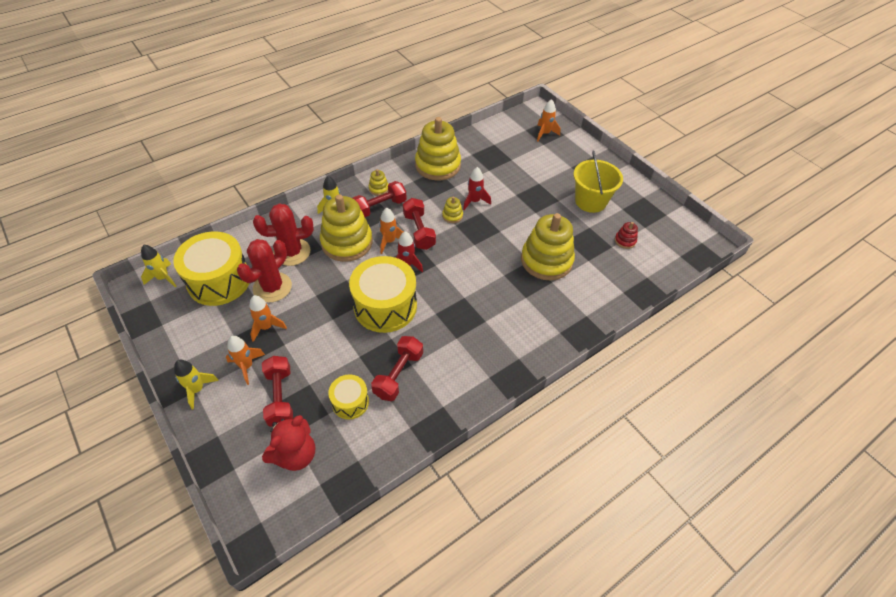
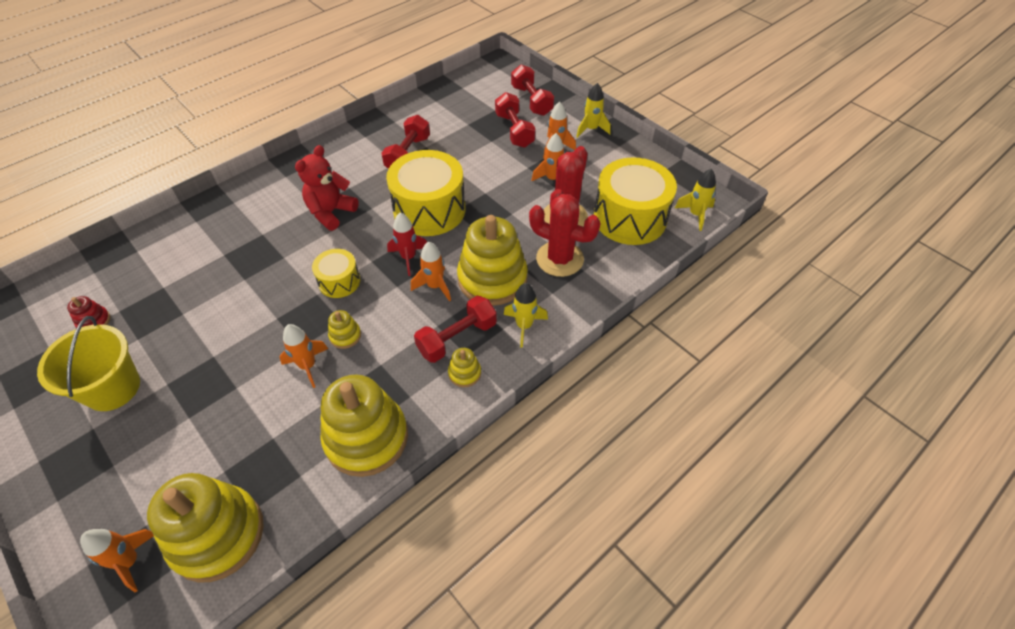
camera: 175 degrees right, 0 degrees up
red cactus [253,204,314,266] -> red cactus turned 45 degrees clockwise [529,194,601,277]
red teddy bear [262,415,315,471] -> red teddy bear moved to [295,145,359,231]
yellow drum [328,374,369,420] -> yellow drum moved to [312,249,360,298]
red dumbbell [403,198,436,250] -> red dumbbell moved to [511,64,554,116]
red rocket [463,167,491,210] -> orange rocket [280,324,328,388]
yellow stacking toy [521,213,575,280] -> yellow stacking toy moved to [147,473,264,583]

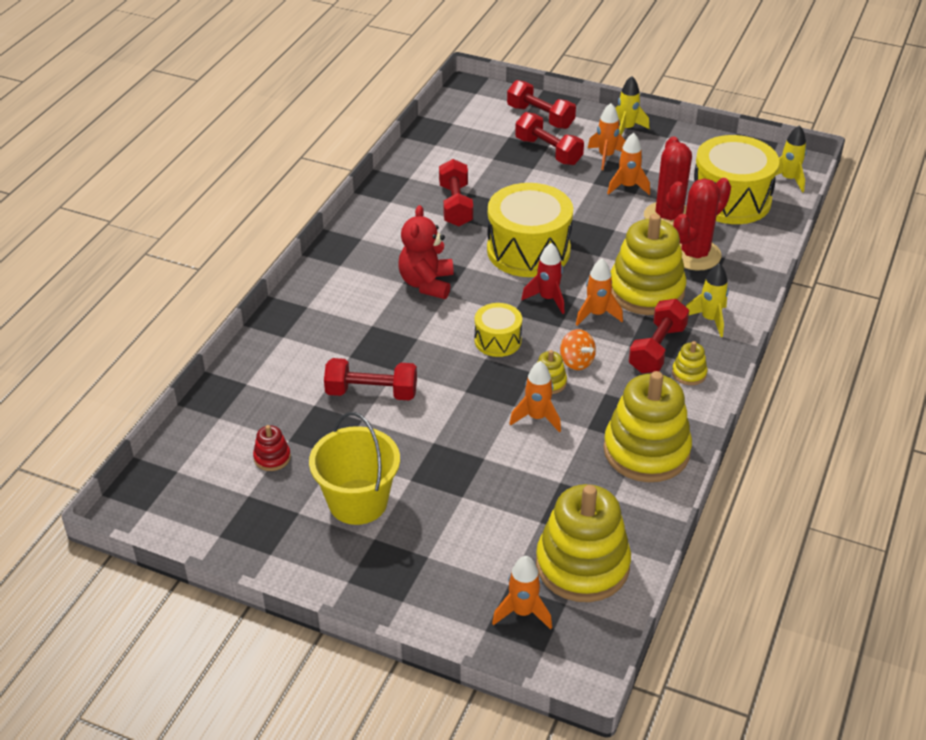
camera: 25 degrees left, 10 degrees down
red cactus [529,194,601,277] -> red cactus turned 45 degrees counterclockwise [673,178,731,271]
none -> red dumbbell [324,358,417,401]
none -> orange spinning top [560,329,596,370]

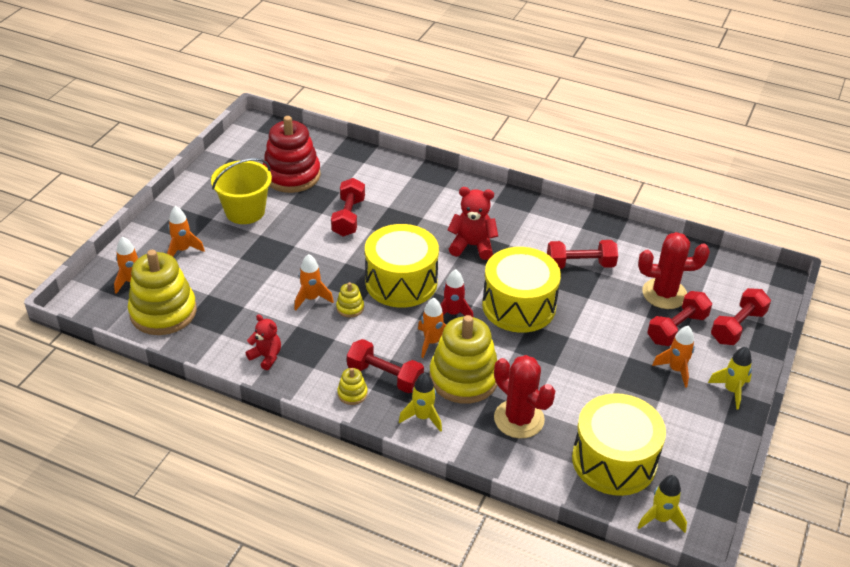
camera: 90 degrees right, 0 degrees up
red stacking toy [253,425,291,471] -> red stacking toy [263,116,321,193], size x2.36
yellow drum [474,303,522,357] -> yellow drum [365,224,439,308], size x1.91
orange spinning top [560,329,596,370] -> none
yellow stacking toy [603,371,692,482] -> red teddy bear [246,314,281,370]
orange rocket [607,133,650,195] -> orange rocket moved to [167,206,205,256]
red cactus [644,137,692,226] -> red cactus moved to [638,232,710,309]

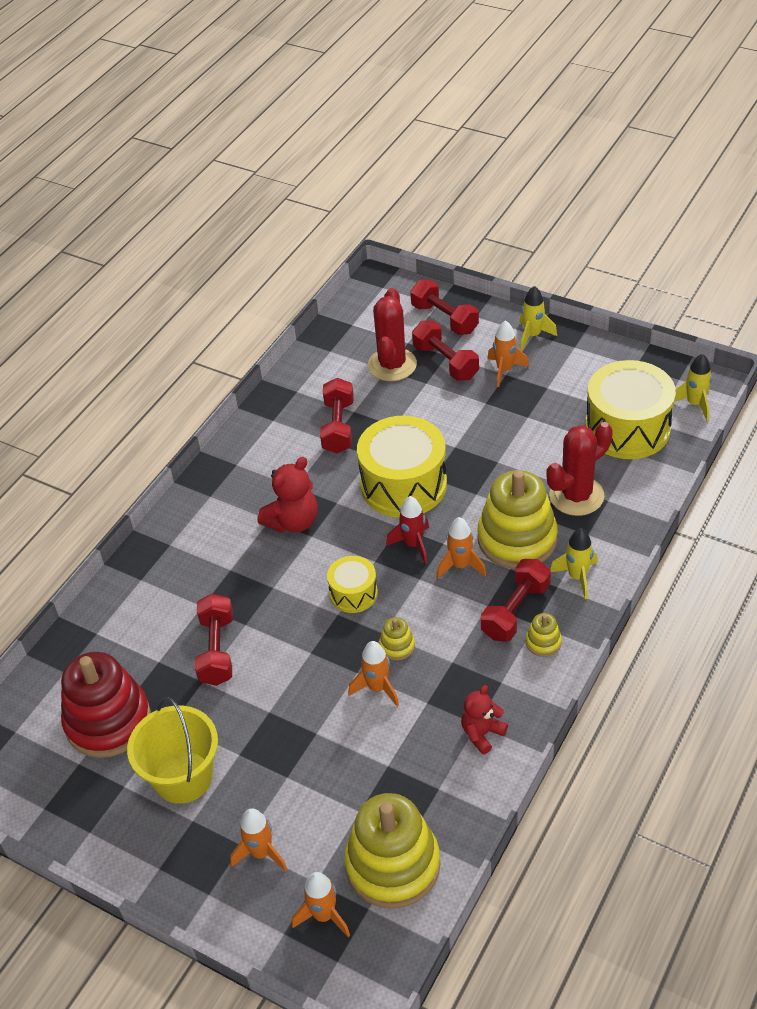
camera: 80 degrees left, 5 degrees up
red dumbbell [331,178,365,237] -> red dumbbell turned 75 degrees clockwise [195,593,233,686]
yellow drum [365,224,439,308] -> yellow drum [327,556,378,613], size x0.52
red teddy bear [447,187,498,260] -> red teddy bear turned 150 degrees counterclockwise [257,457,318,533]

